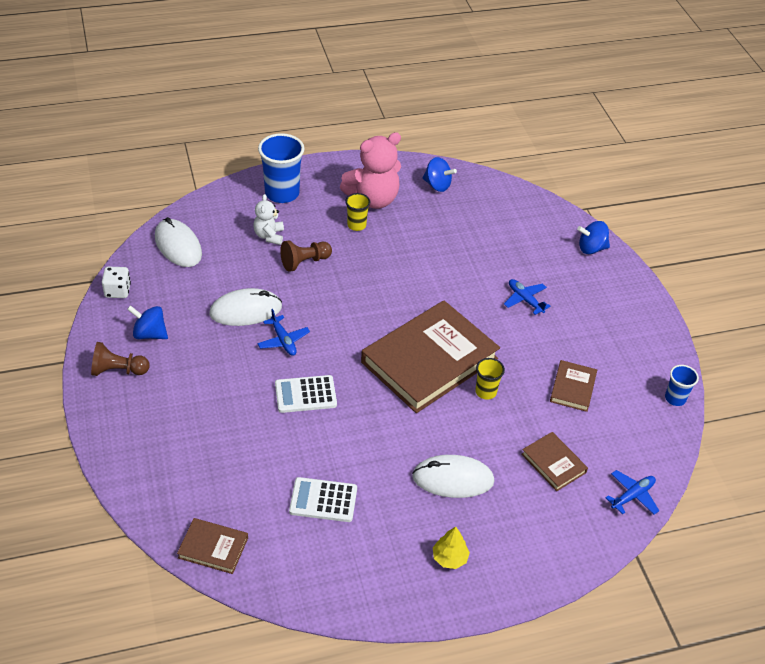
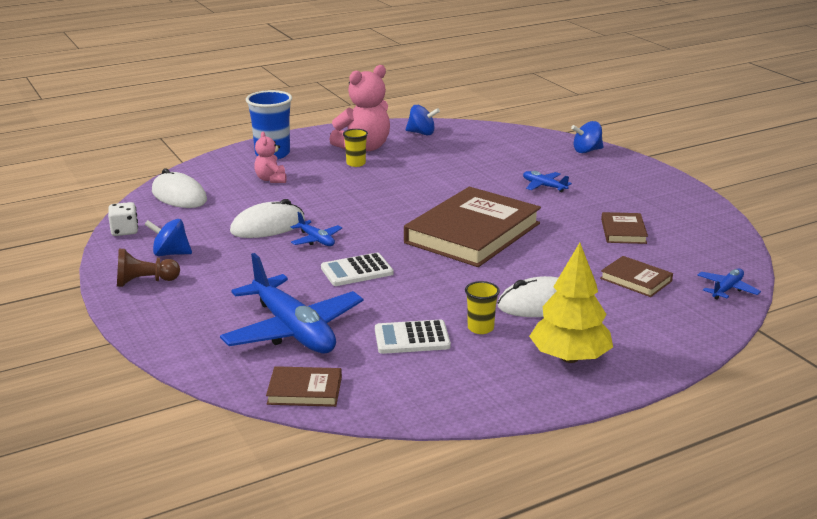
camera: 10 degrees left, 20 degrees down
white teddy bear [253,194,284,245] -> pink teddy bear [254,132,287,183]
brown pawn [280,240,332,272] -> none
yellow tree [433,527,470,569] -> yellow tree [529,243,613,363], size x1.96
yellow cup [475,358,505,400] -> yellow cup moved to [465,281,500,334]
blue cup [665,365,699,406] -> none
none -> blue plane [220,253,363,353]

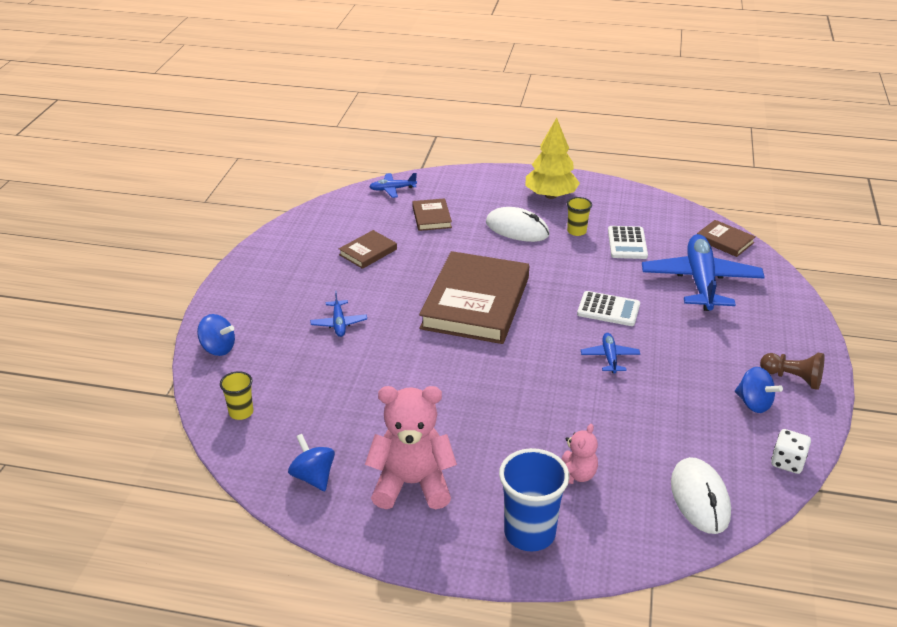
camera: 140 degrees left, 10 degrees up
white mouse [230,199,305,238] -> none
yellow cup [343,129,368,167] -> yellow cup moved to [220,371,253,420]
white calculator [375,320,451,354] -> white calculator turned 60 degrees clockwise [608,226,648,259]
brown book [404,187,541,267] -> brown book turned 60 degrees counterclockwise [419,251,529,344]

